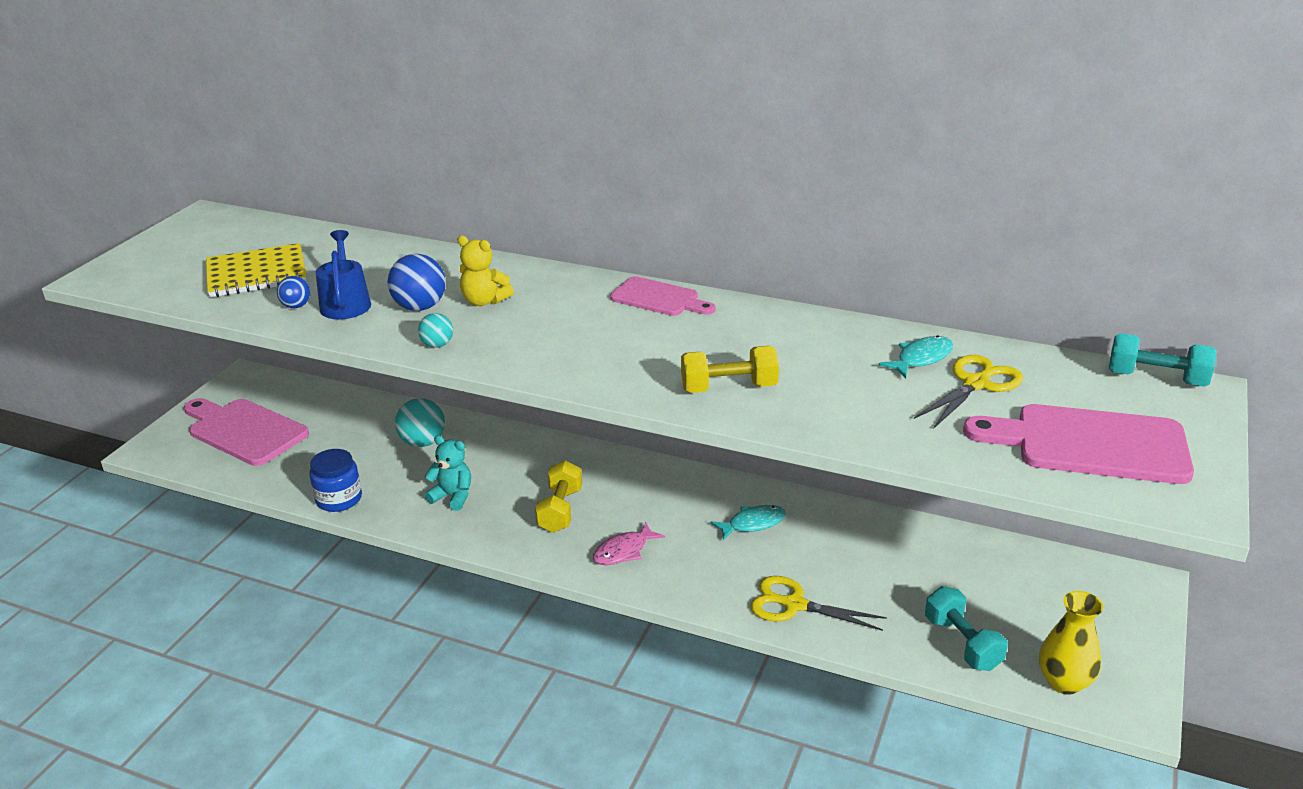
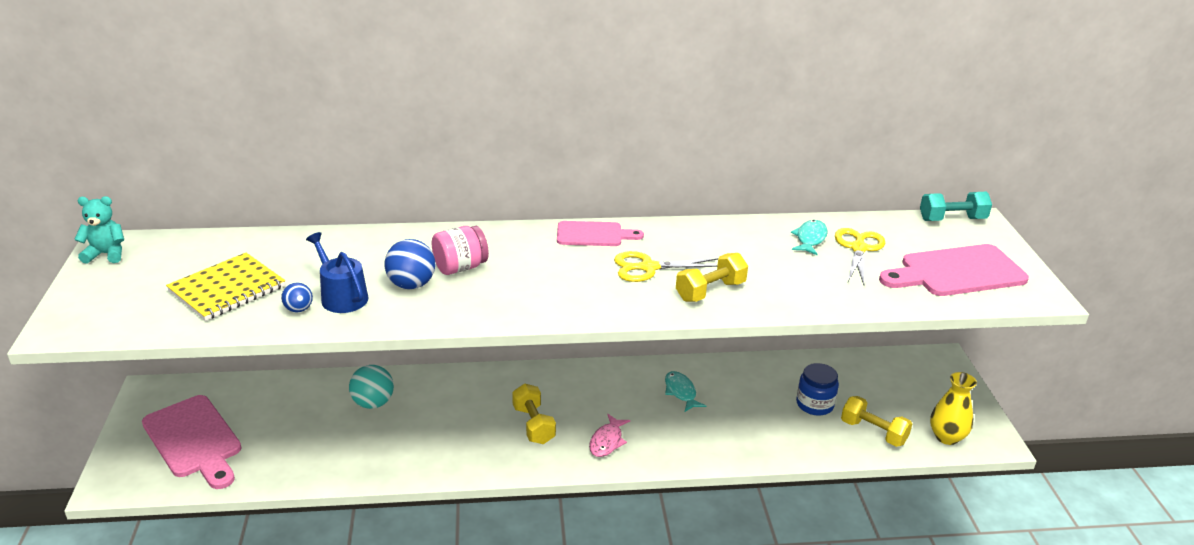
camera: 30 degrees left, 0 degrees up
pink cutting board [184,398,309,466] -> pink cutting board turned 135 degrees counterclockwise [142,395,241,489]
blue jar [309,449,362,512] -> blue jar moved to [796,363,839,416]
turquoise ball [418,313,453,348] -> none
turquoise teddy bear [424,435,471,511] -> turquoise teddy bear moved to [74,196,124,264]
yellow teddy bear [457,236,514,306] -> pink jar [432,226,489,275]
turquoise fish [710,505,786,541] -> turquoise fish turned 60 degrees counterclockwise [665,371,706,412]
yellow scissors [750,576,887,631] -> yellow scissors moved to [614,251,719,282]
turquoise dumbbell [925,586,1008,671] -> yellow dumbbell [841,396,912,447]

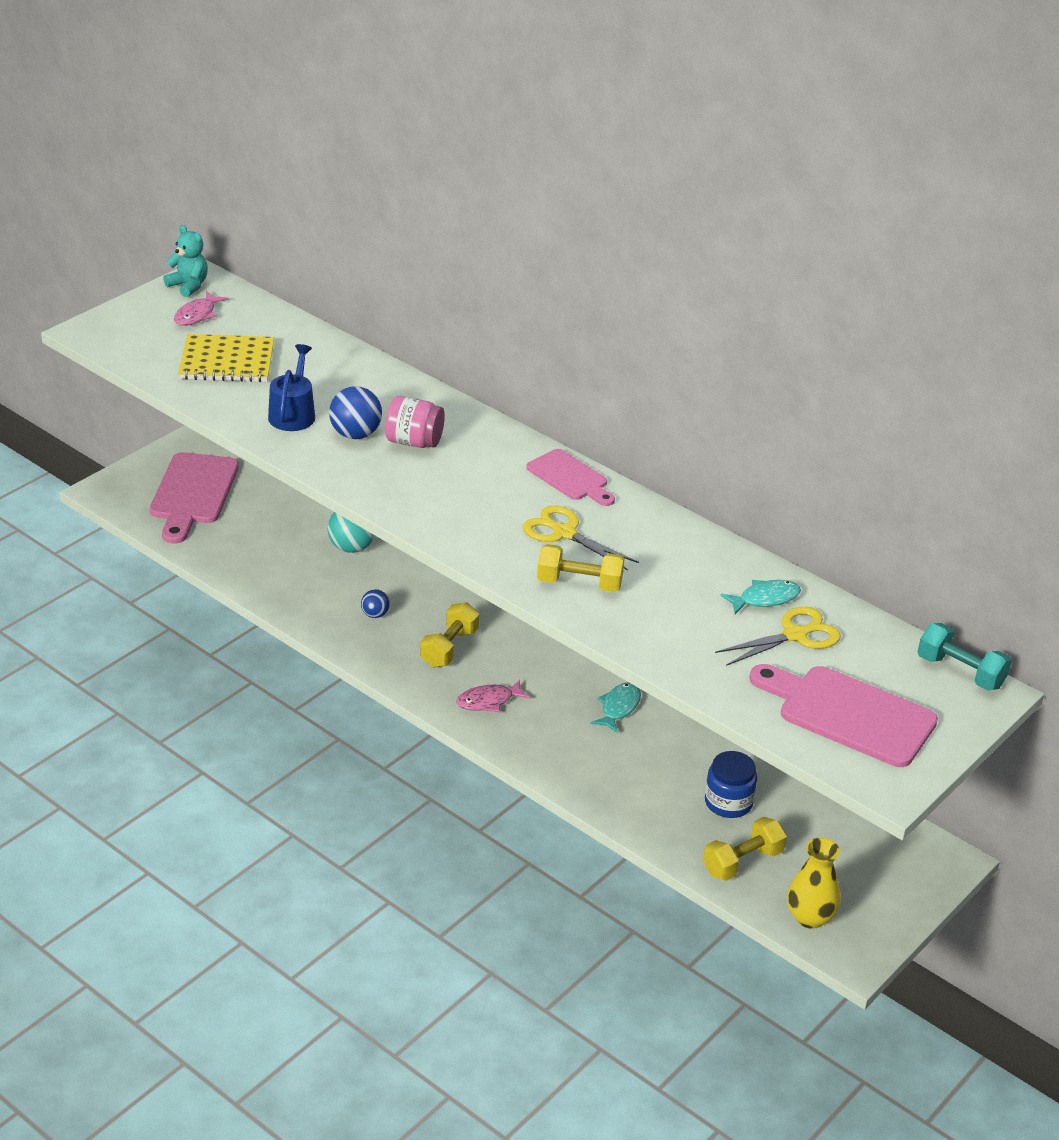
camera: 45 degrees right, 5 degrees up
blue ball [281,282,313,312] -> blue ball moved to [361,589,390,618]
yellow dumbbell [841,396,912,447] -> yellow dumbbell turned 60 degrees clockwise [703,817,787,881]
none -> pink fish [174,291,229,326]

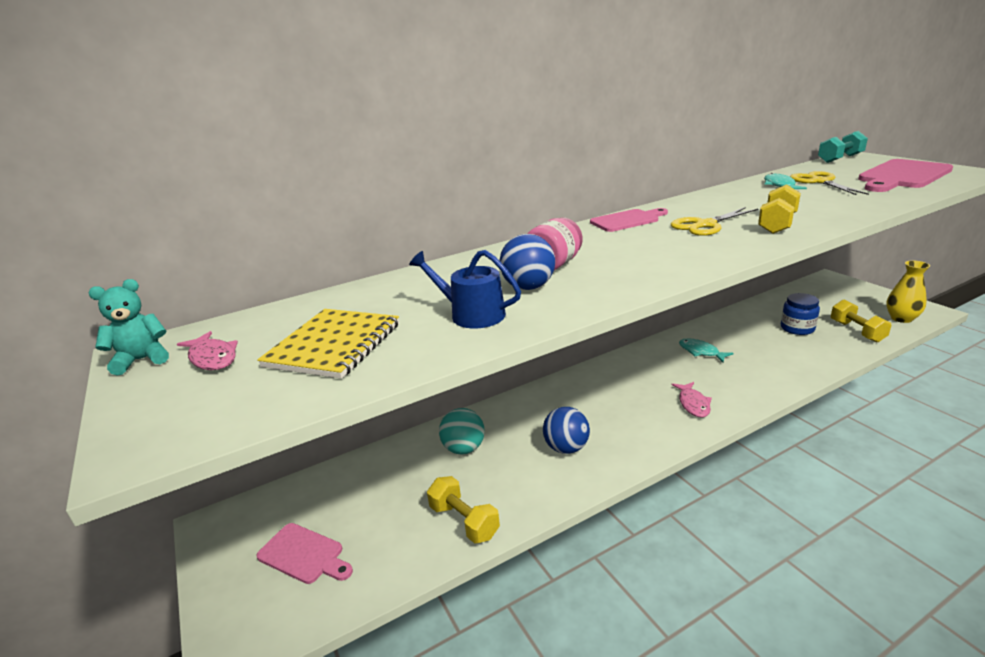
camera: 65 degrees left, 10 degrees down
pink cutting board [150,452,239,544] -> pink cutting board [256,523,353,584], size x0.61
blue ball [361,589,390,618] -> blue ball [543,407,590,454], size x1.74
yellow dumbbell [420,602,479,667] -> yellow dumbbell moved to [427,476,500,543]

